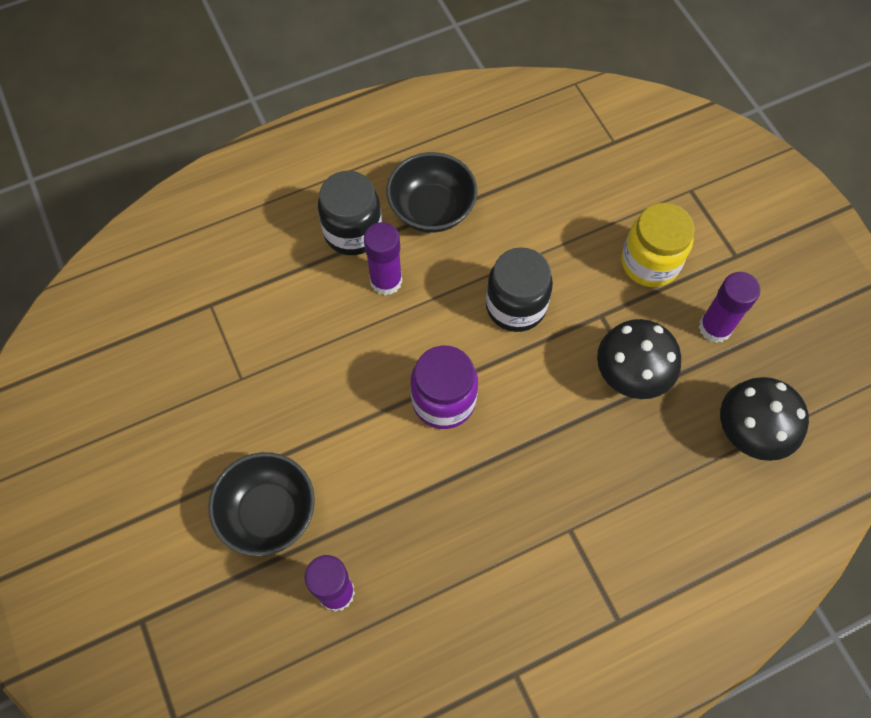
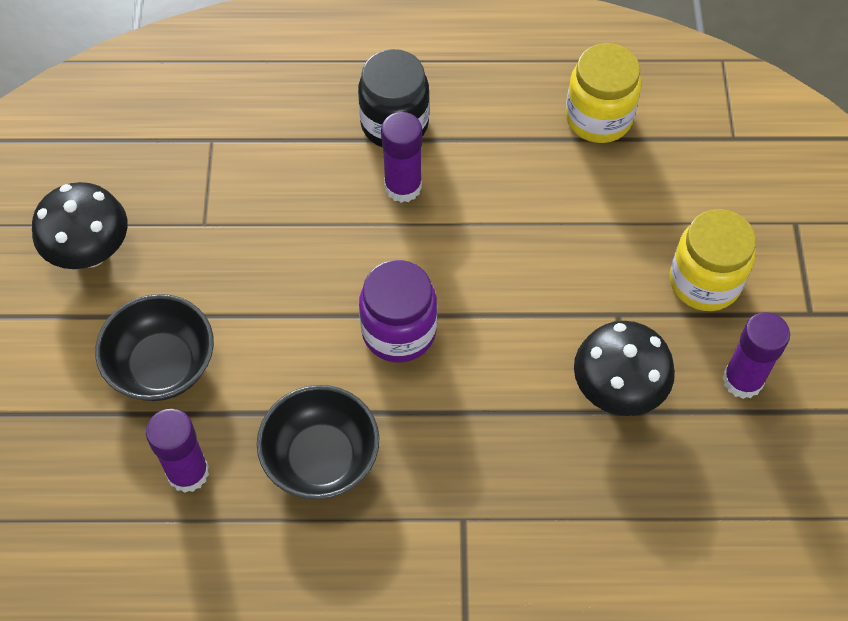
camera: 25 degrees right, 5 degrees down
black bowl [386,152,477,233] -> black bowl moved to [257,385,379,499]
black jar [486,247,553,332] -> none
black mushroom [720,377,809,461] -> black mushroom moved to [32,182,128,269]
none -> yellow jar [566,43,641,143]

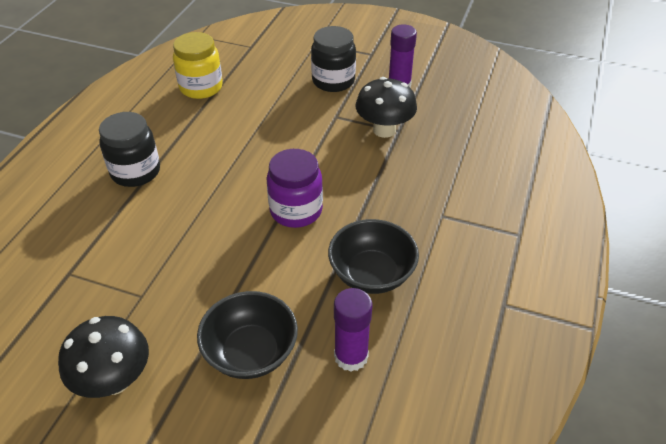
camera: 70 degrees left, 15 degrees down
purple glue stick [381,112,422,203] -> none
yellow jar [670,209,756,311] -> black jar [311,26,356,92]

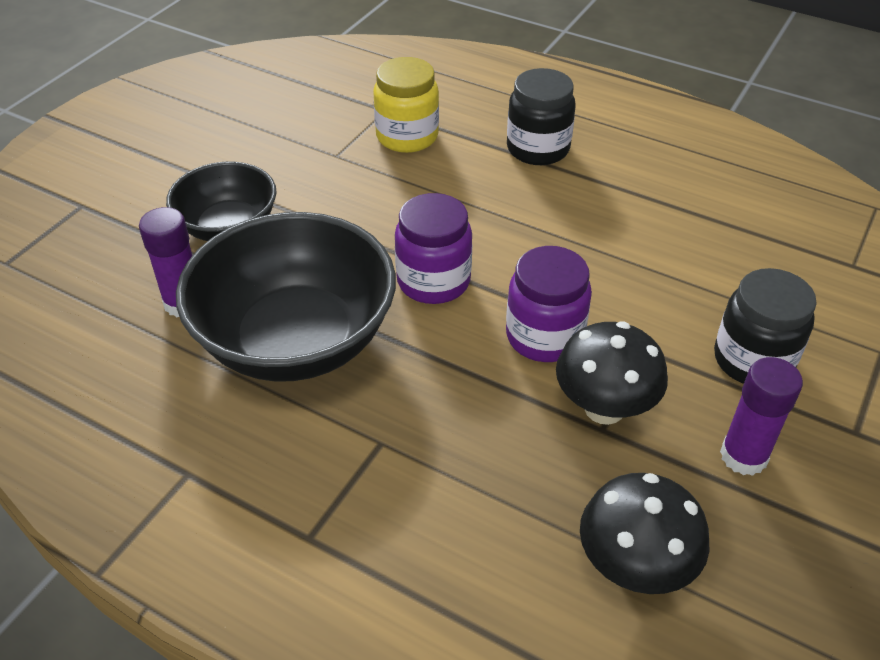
camera: 100 degrees right, 0 degrees up
black mushroom [58,316,149,398] -> black mushroom moved to [580,473,709,594]
yellow jar [173,32,223,99] -> yellow jar moved to [373,57,439,153]
black bowl [328,219,419,294] -> black bowl [176,212,396,382], size x1.73
none -> purple jar [506,246,592,362]

